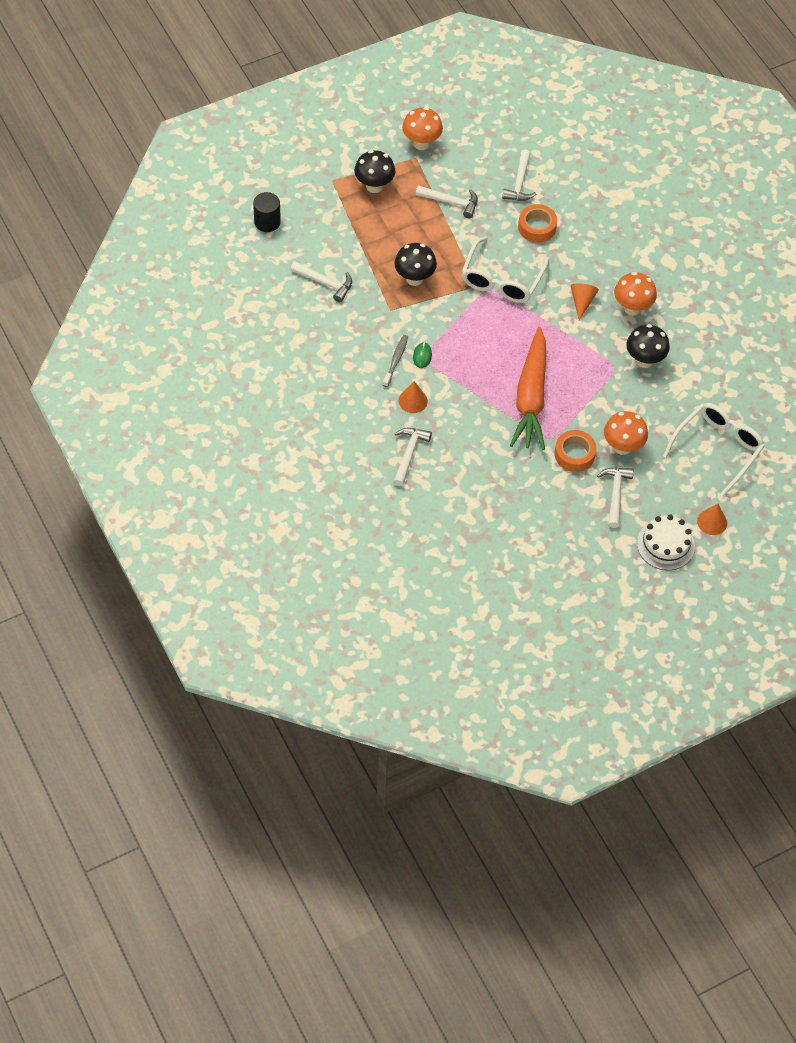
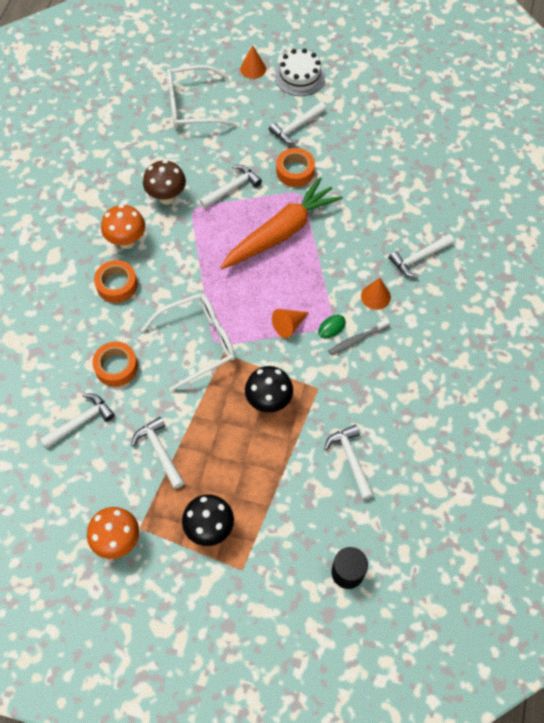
camera: 135 degrees left, 5 degrees up
orange cone [571,283,599,320] -> orange cone moved to [272,309,309,338]
orange mushroom [604,411,648,455] -> none
black mushroom [626,324,670,368] -> brown mushroom [143,160,186,205]
none -> orange tape [94,260,138,303]
none -> white hammer [199,165,262,209]

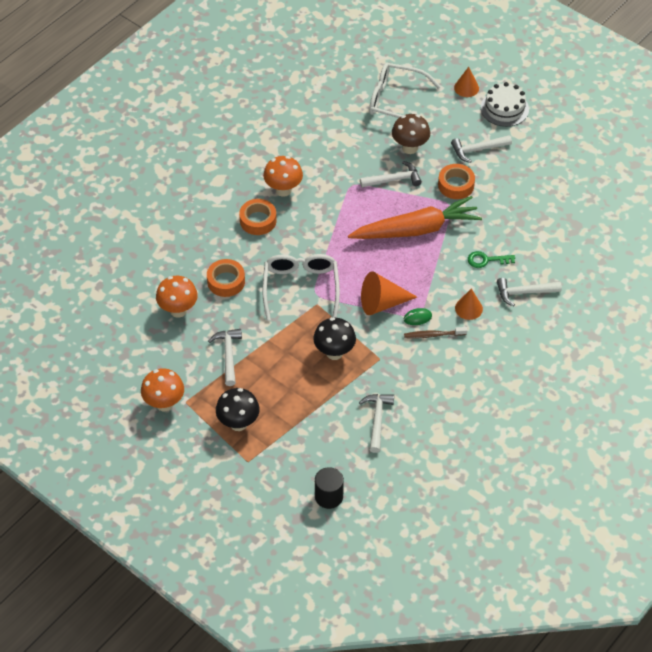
camera: 25 degrees right, 10 degrees down
white hammer [41,394,115,448] -> orange mushroom [156,276,198,318]
white glasses [141,293,236,392] -> white glasses turned 90 degrees counterclockwise [263,254,340,321]
brown mushroom [143,160,186,205] -> brown mushroom moved to [392,114,430,154]
orange cone [272,309,309,338] -> orange cone [361,272,417,315], size x1.57
grey toothbrush [328,319,390,355] -> brown toothbrush [404,327,467,339]
none -> green key [468,251,515,268]

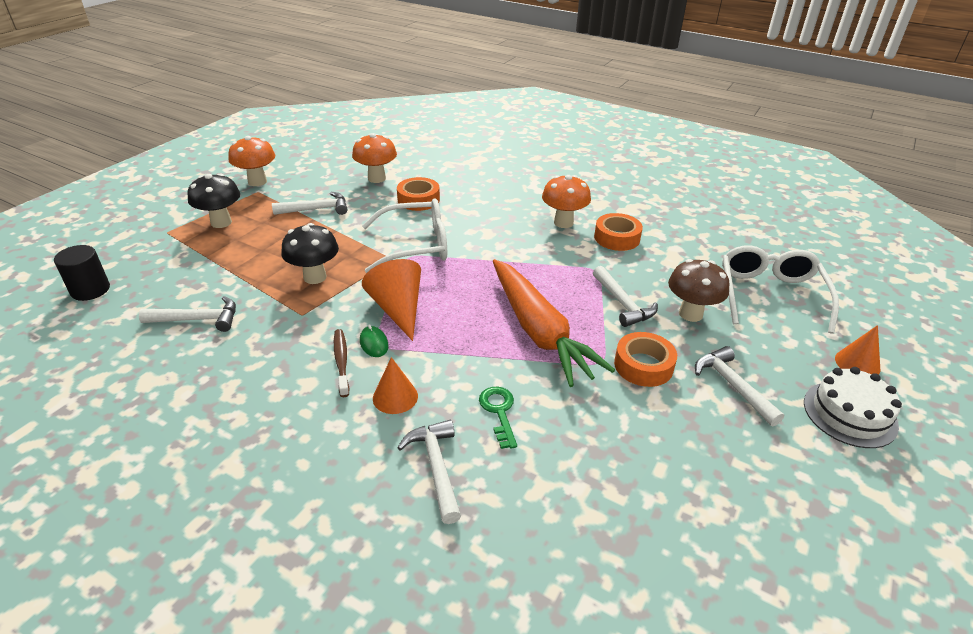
camera: 80 degrees right, 15 degrees down
orange tape [239,199,277,235] -> orange tape moved to [594,213,643,251]

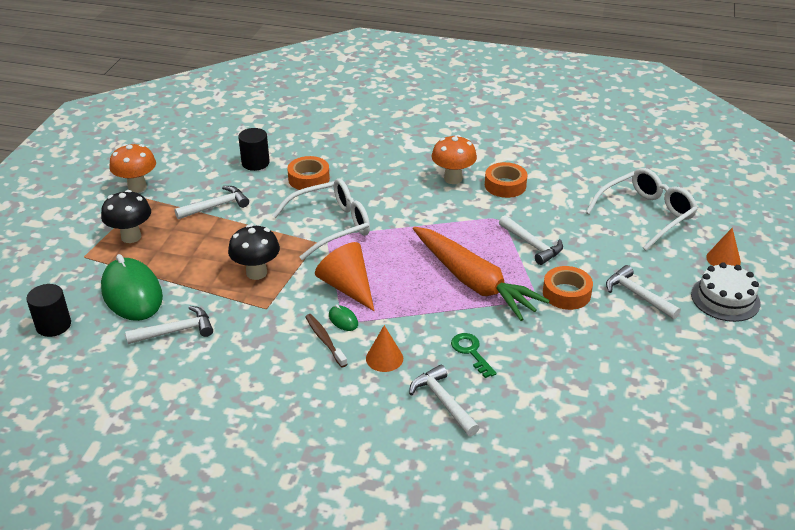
camera: 15 degrees left, 0 degrees up
orange mushroom [352,133,397,183] -> black cylinder [238,128,270,171]
brown mushroom [668,259,729,322] -> none
white glasses [722,245,839,334] -> white glasses turned 60 degrees clockwise [585,168,698,250]
none -> green mouse [101,254,163,321]

